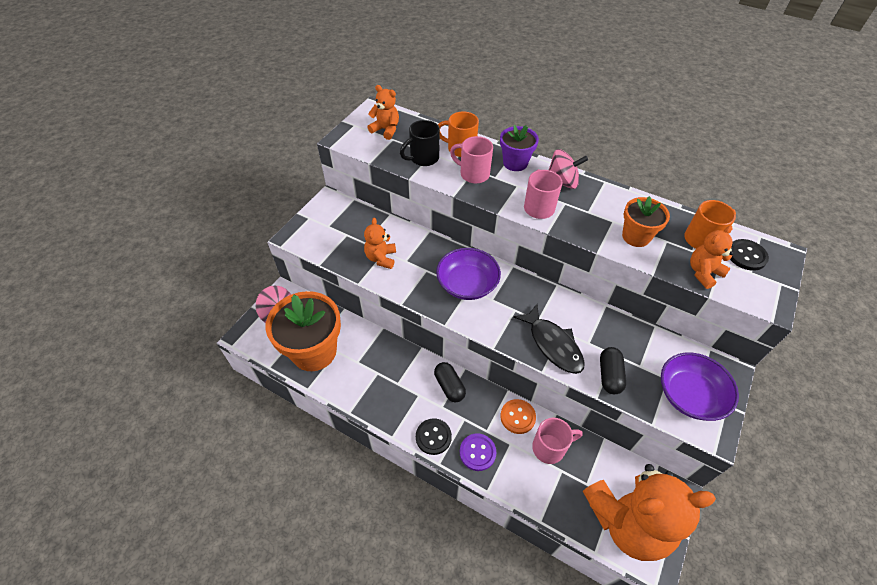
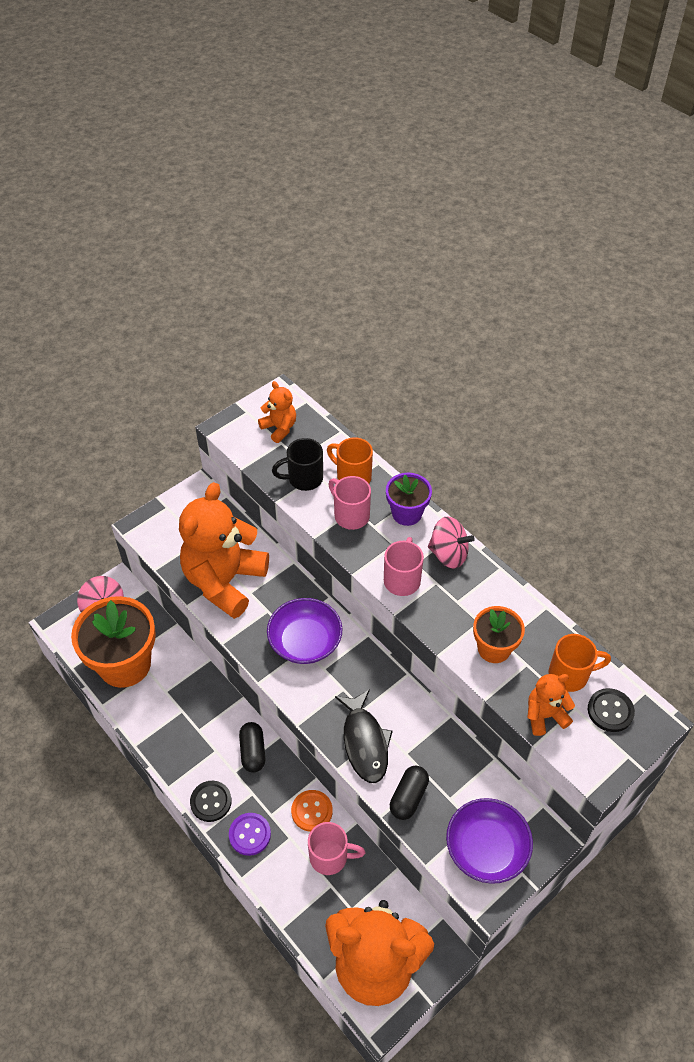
camera: 20 degrees right, 0 degrees up
orange teddy bear [364,218,396,269] -> orange teddy bear [179,482,269,619], size x2.18

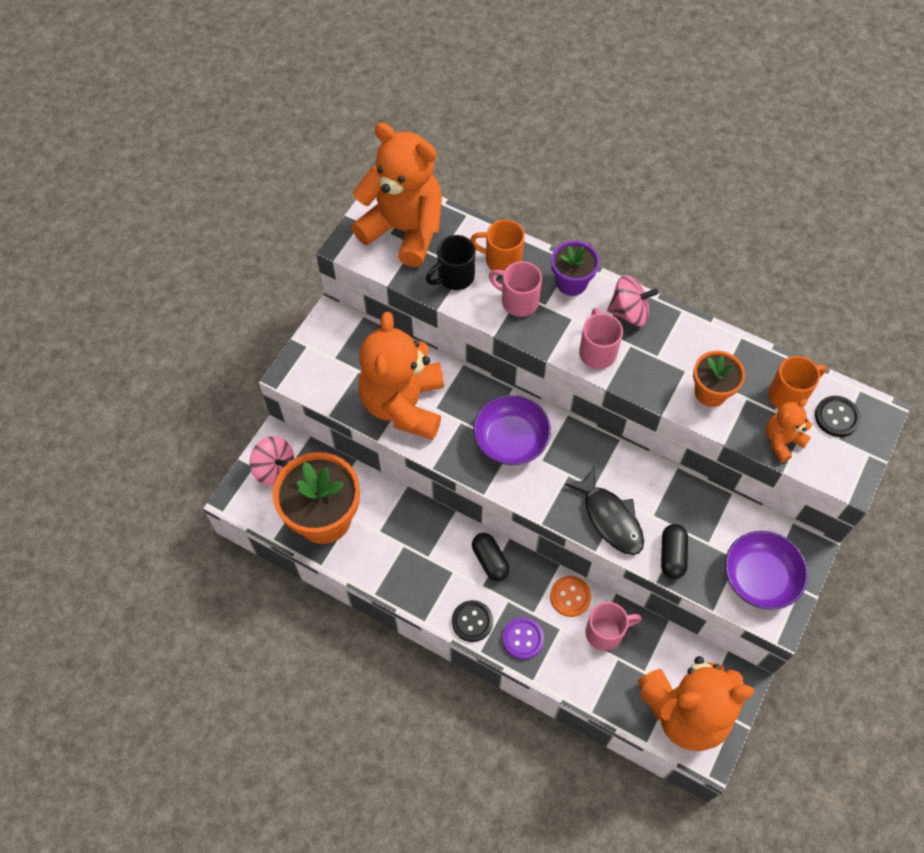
camera: 20 degrees left, 10 degrees up
orange teddy bear [258,381,296,443] -> orange teddy bear [351,123,442,267], size x2.18

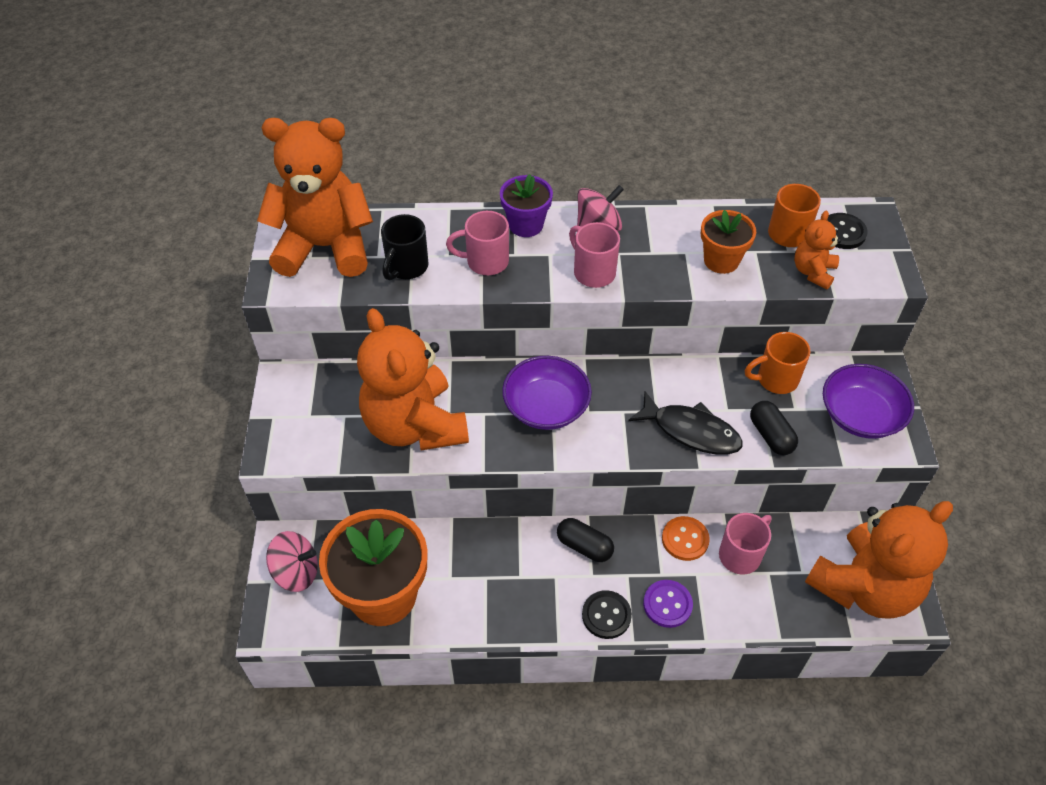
camera: 30 degrees left, 10 degrees down
orange mug [470,220,525,271] -> orange mug moved to [745,332,810,394]

